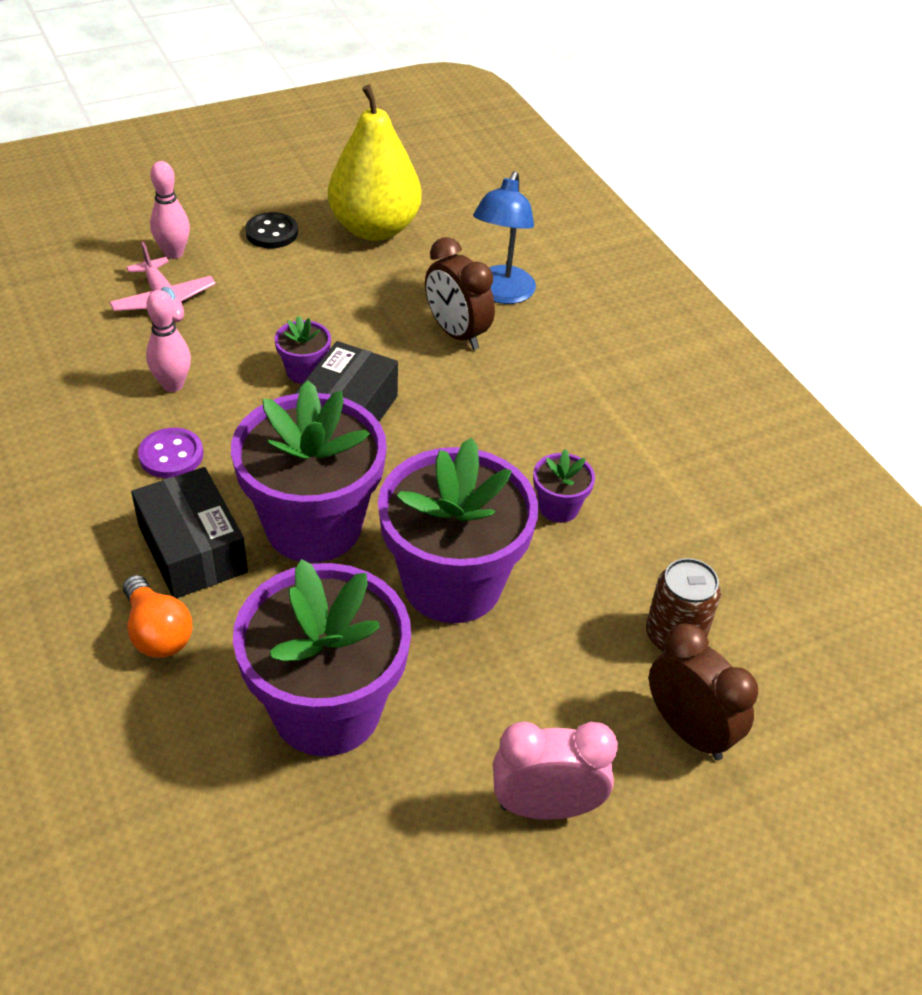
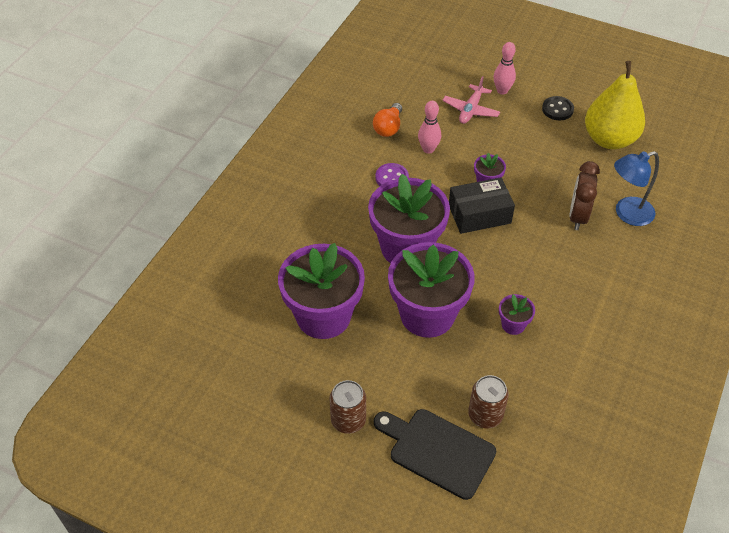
camera: 55 degrees right, 5 degrees up
orange light bulb [123,575,193,658] -> orange light bulb moved to [373,103,402,137]
black box [131,467,248,598] -> none
pink clock [493,721,618,820] -> brown can [329,380,366,434]
brown clock [649,624,758,760] -> black cutting board [374,409,497,500]

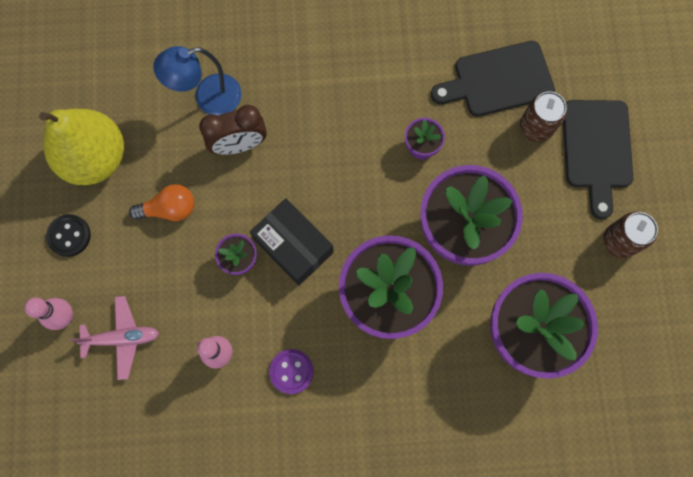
camera: 120 degrees left, 25 degrees up
orange light bulb [373,103,402,137] -> orange light bulb moved to [129,184,194,221]
blue lamp [614,151,659,226] -> blue lamp turned 120 degrees clockwise [153,46,242,116]
none -> black cutting board [431,41,555,117]

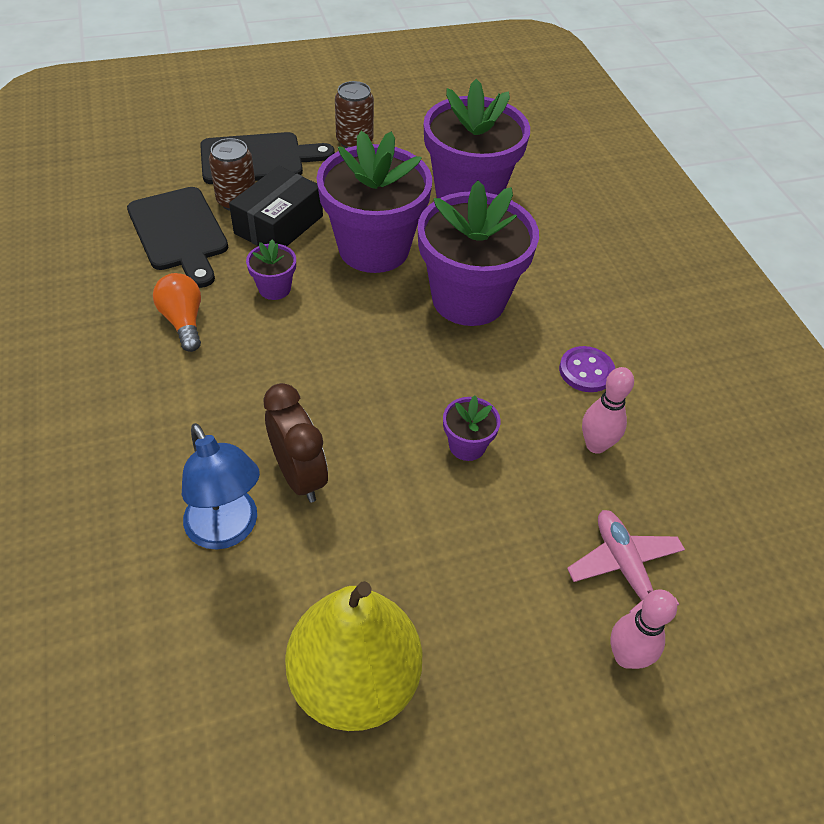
camera: 105 degrees left, 25 degrees down
black button [46,214,91,257] -> none
orange light bulb [129,184,194,221] -> orange light bulb moved to [153,273,201,352]
black box [250,198,334,285] -> black box moved to [229,166,323,246]

